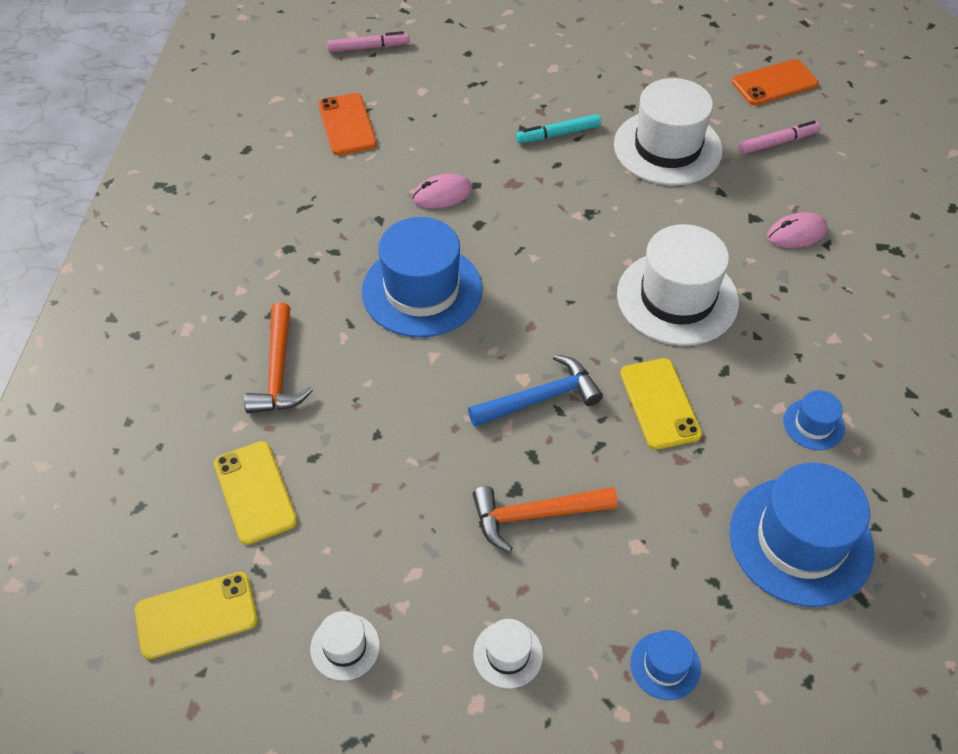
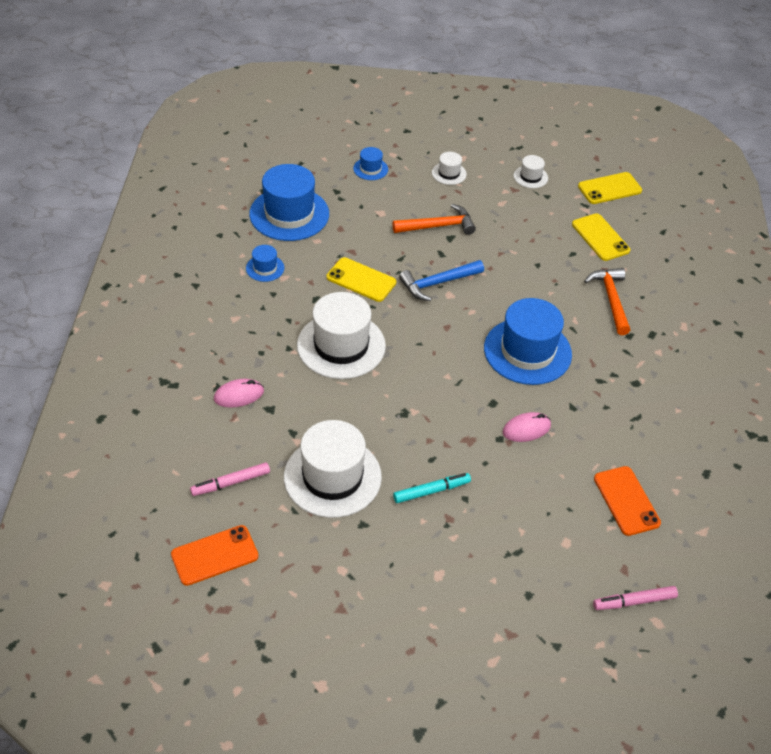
camera: 175 degrees right, 5 degrees down
yellow phone [620,358,702,449] -> yellow phone turned 45 degrees counterclockwise [326,257,396,302]

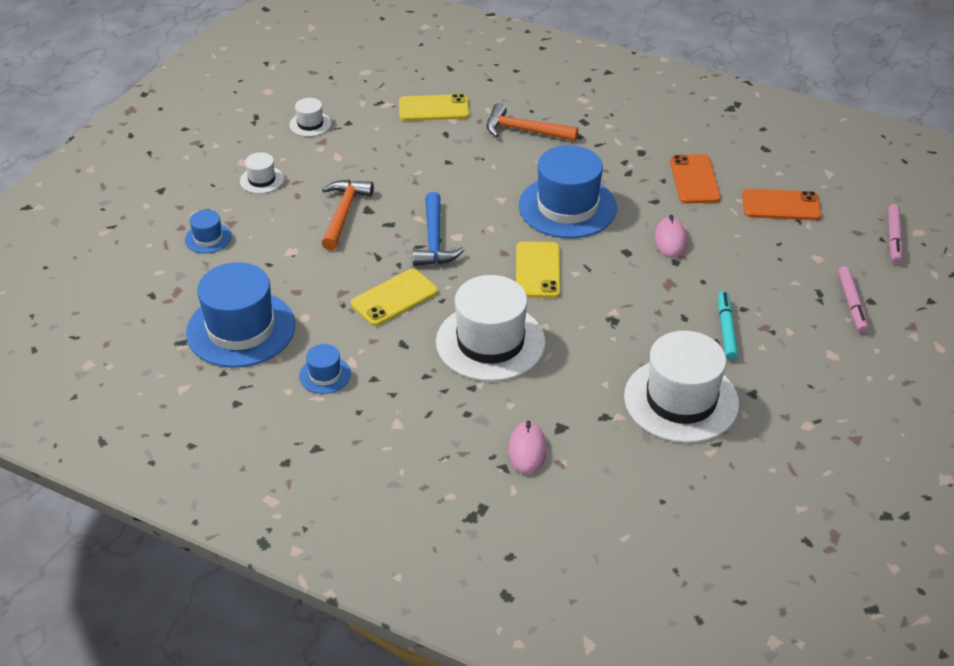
camera: 65 degrees left, 5 degrees down
orange phone [171,525,259,586] -> orange phone moved to [670,154,721,203]
pink marker [190,462,270,496] -> pink marker moved to [838,266,868,333]
yellow phone [578,172,642,204] -> yellow phone moved to [516,241,560,298]

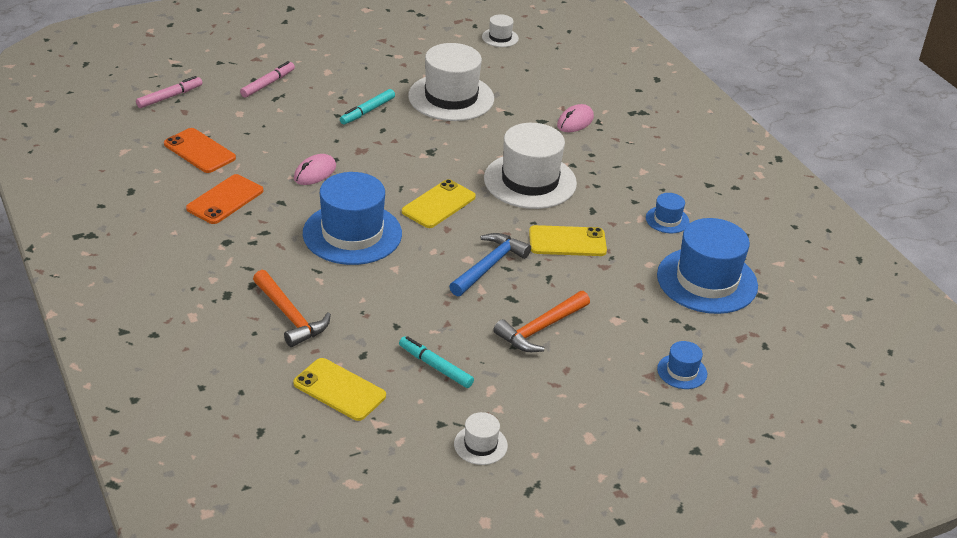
camera: 145 degrees left, 5 degrees down
white hat [240,152,284,194] -> white hat moved to [482,14,519,47]
none -> turquoise marker [399,336,474,388]

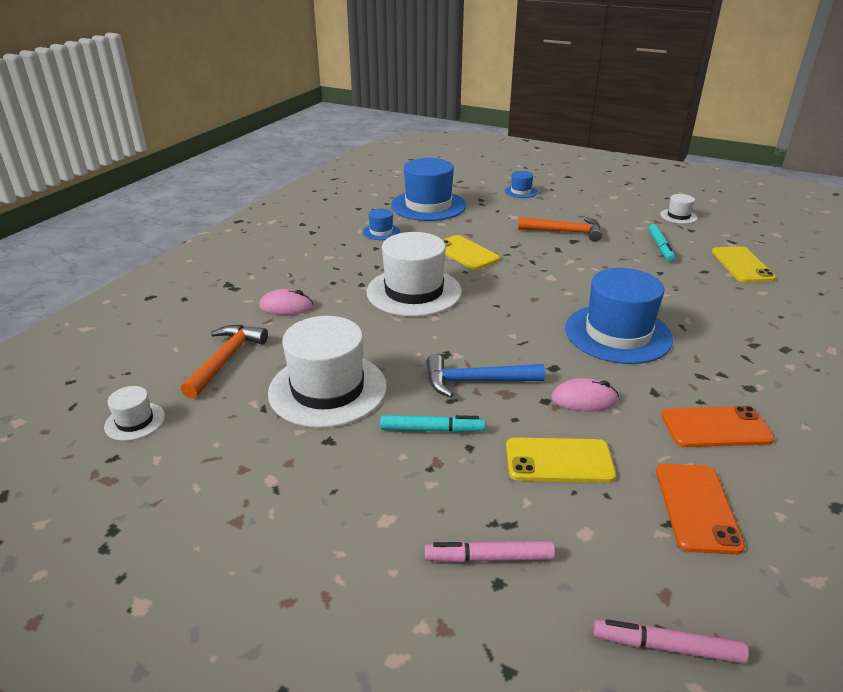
camera: 125 degrees left, 5 degrees down
orange hammer [253,270,331,347] -> orange hammer moved to [181,325,268,398]
yellow phone [402,179,476,228] -> yellow phone moved to [506,437,616,483]
blue hammer [449,233,531,297] -> blue hammer moved to [426,354,545,397]

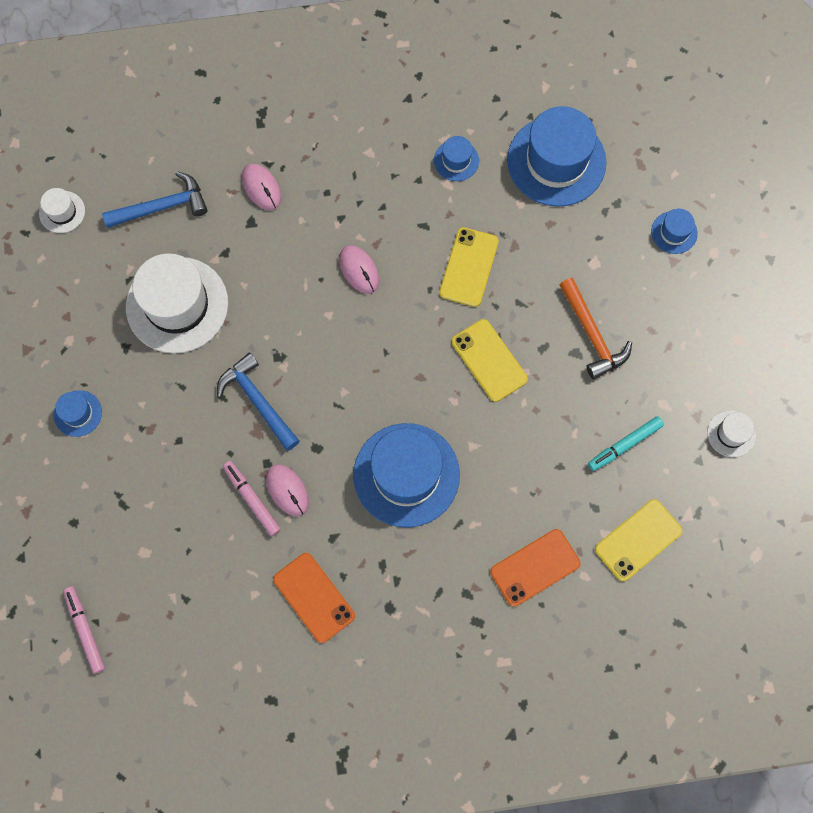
camera: 55 degrees right, 40 degrees up
orange hammer [181,325,268,398] -> blue hammer [102,171,208,228]
white hat [367,232,462,317] -> pink mouse [339,245,379,294]
turquoise marker [380,415,485,433] -> none
pink marker [425,541,555,563] -> pink marker moved to [223,461,281,536]
yellow phone [506,437,616,483] -> yellow phone moved to [452,319,528,402]
orange phone [656,464,745,555] -> orange phone moved to [490,529,581,607]
none -> blue hat [54,390,102,437]

